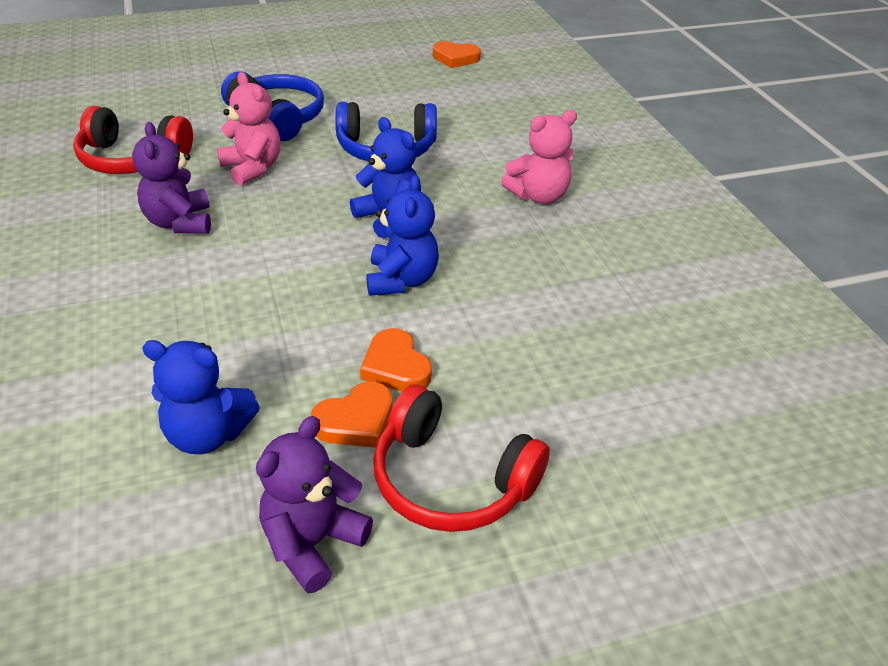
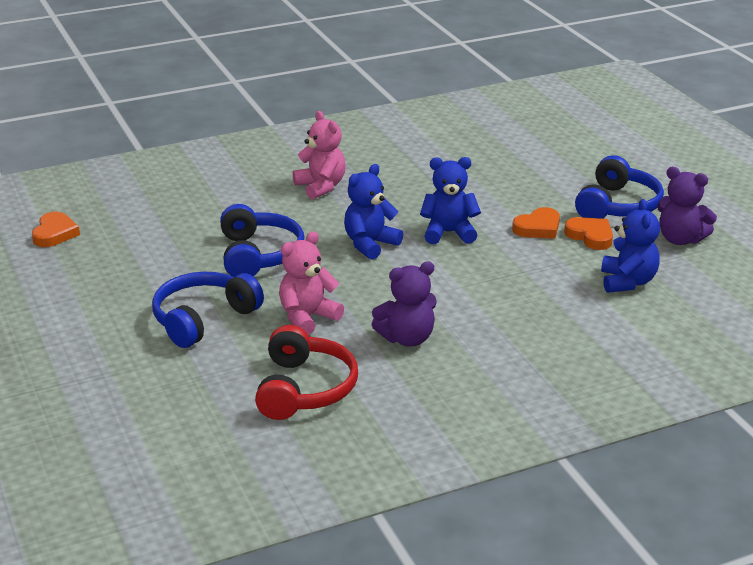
camera: 95 degrees left, 10 degrees down
red headphones [373,384,550,532] -> blue headphones [575,155,664,219]

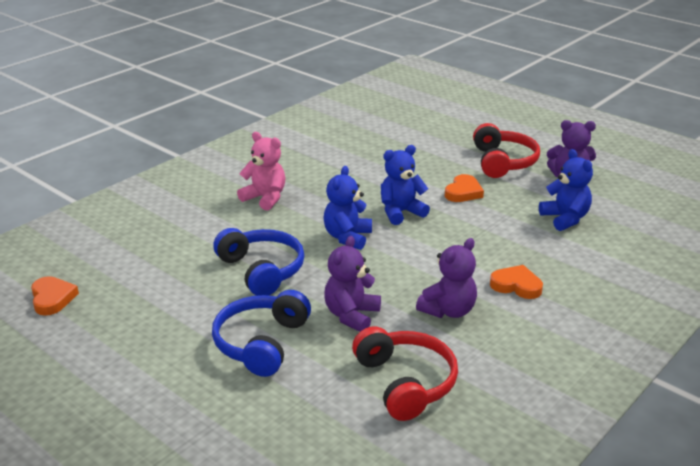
camera: 25 degrees left, 0 degrees up
pink teddy bear [279,231,344,335] -> purple teddy bear [324,236,381,332]
orange heart [564,217,613,250] -> orange heart moved to [490,265,543,299]
blue headphones [575,155,664,219] -> red headphones [473,123,540,178]

